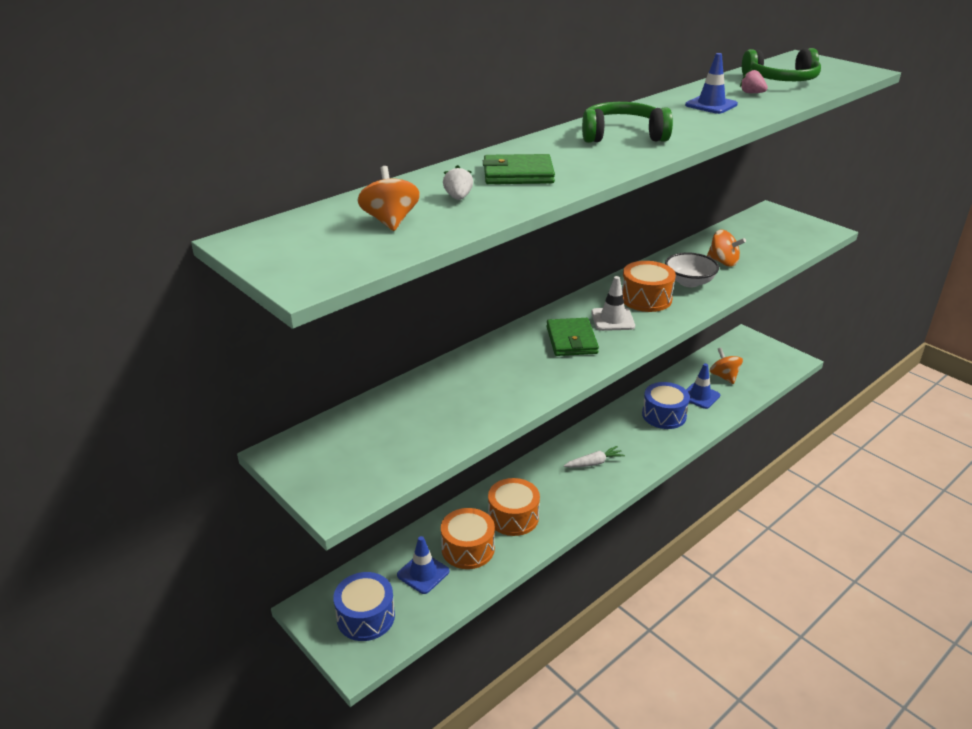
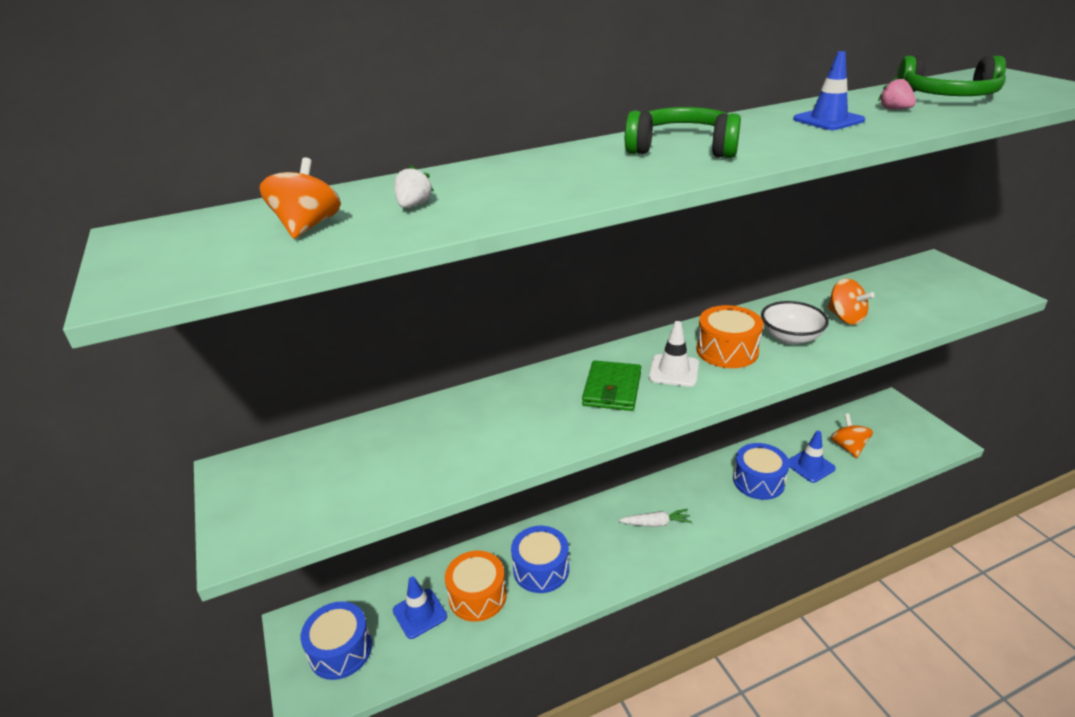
camera: 20 degrees right, 0 degrees up
green wallet [483,154,555,184] -> none
orange drum [488,478,540,536] -> blue drum [511,526,569,593]

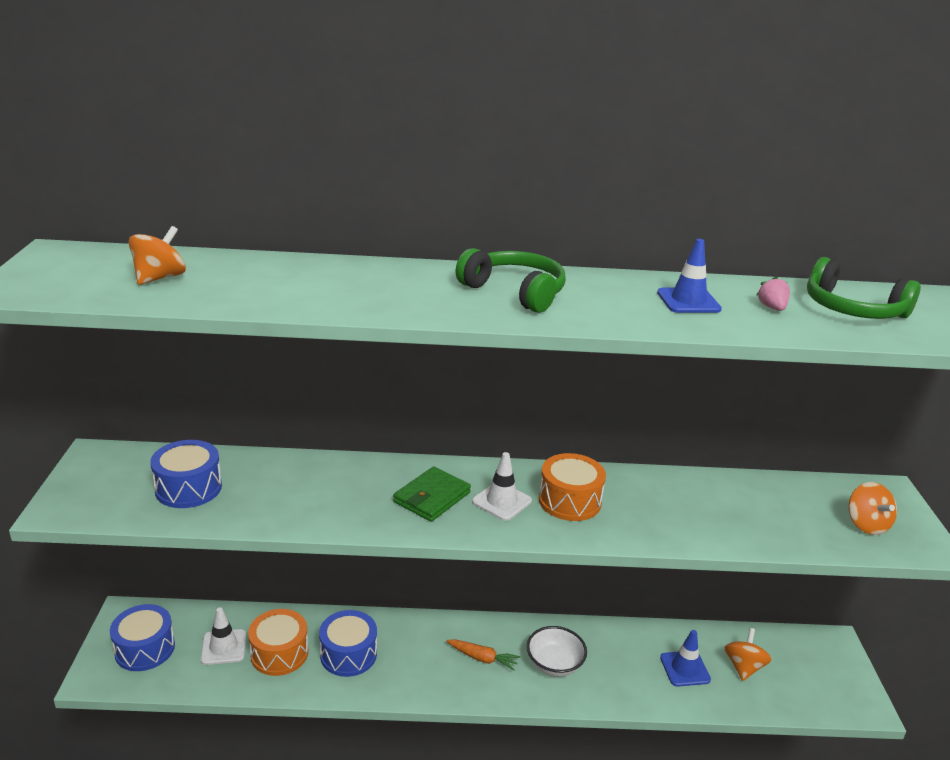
camera: 20 degrees right, 5 degrees down
blue traffic cone [393,577,447,639] -> white traffic cone [201,607,246,665]
white strawberry [394,165,434,208] -> none
white carrot [618,509,692,527] -> orange carrot [446,639,520,671]
blue drum [733,443,790,500] -> blue drum moved to [150,440,222,508]
white bowl [761,301,829,344] -> white bowl moved to [527,626,587,677]
orange spinning top [827,278,875,325] -> orange spinning top moved to [849,482,897,535]

